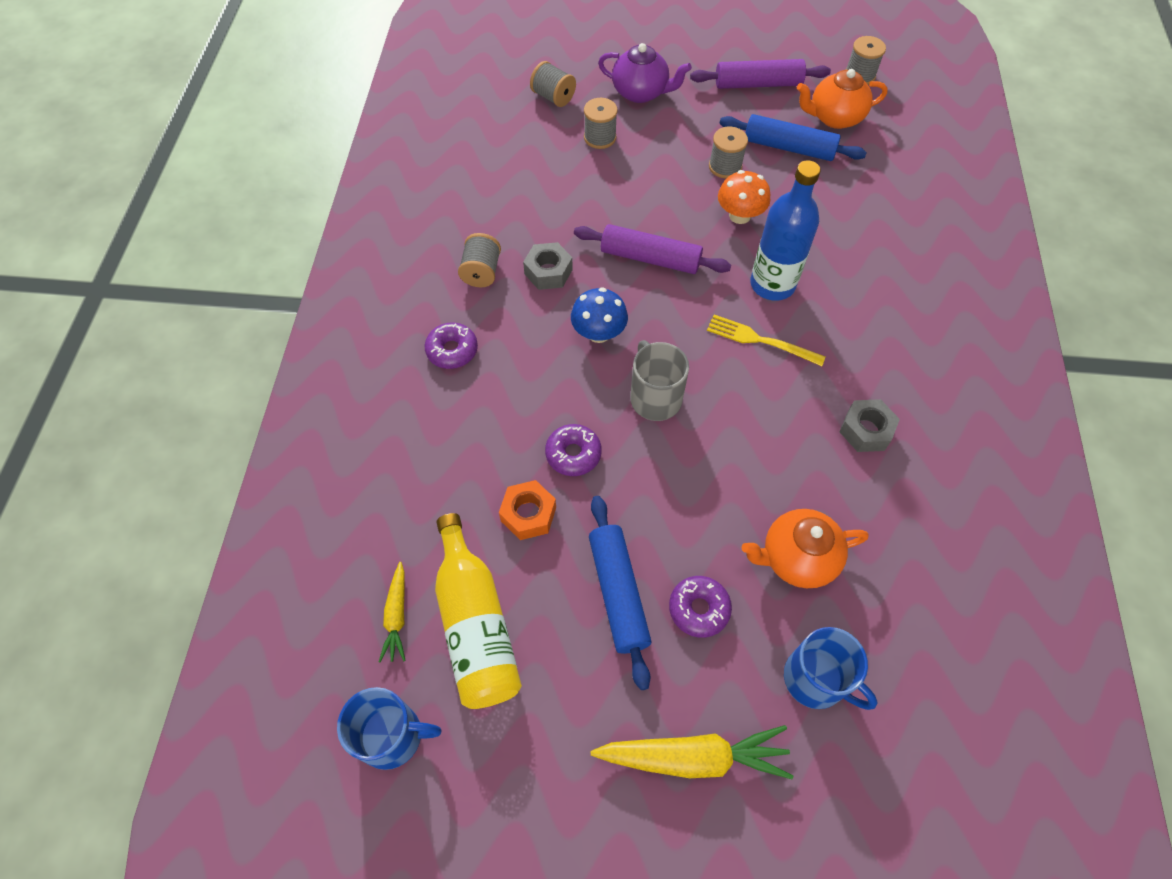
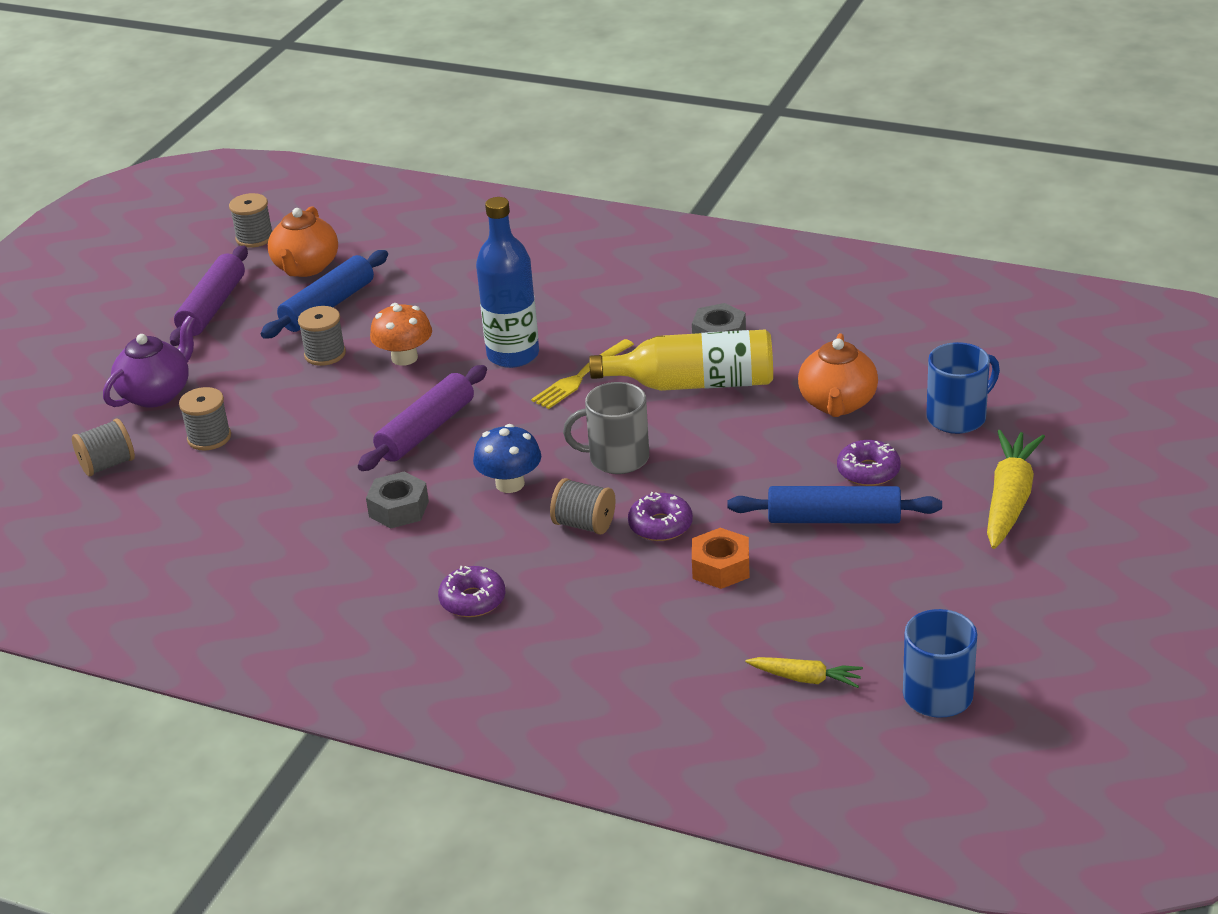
camera: 70 degrees left, 25 degrees down
yellow bottle [435,513,522,709] -> yellow bottle moved to [589,329,773,391]
grey spool [458,233,501,287] -> grey spool moved to [550,478,616,535]

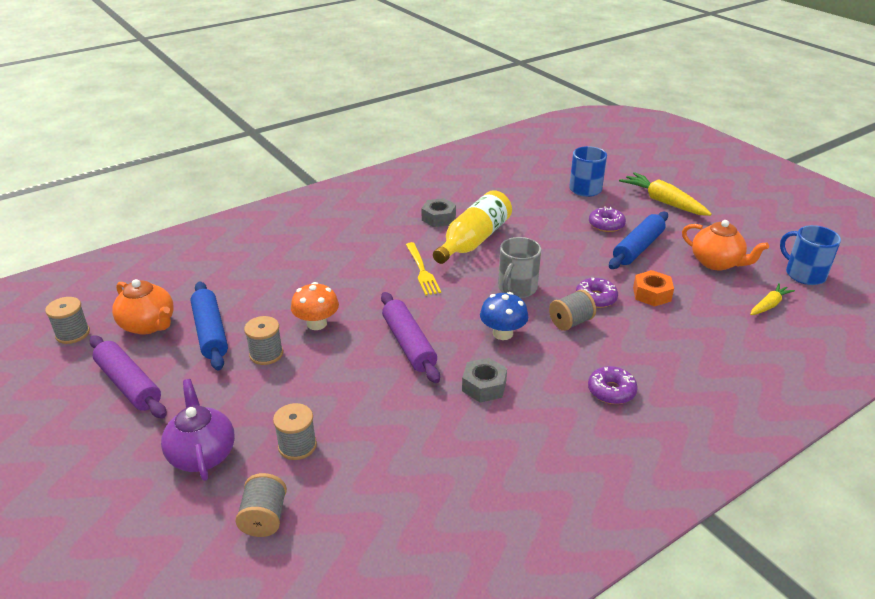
camera: 60 degrees left, 0 degrees up
blue bottle [476,197,539,368] -> none
orange teapot [798,333,878,417] -> orange teapot moved to [682,220,769,270]

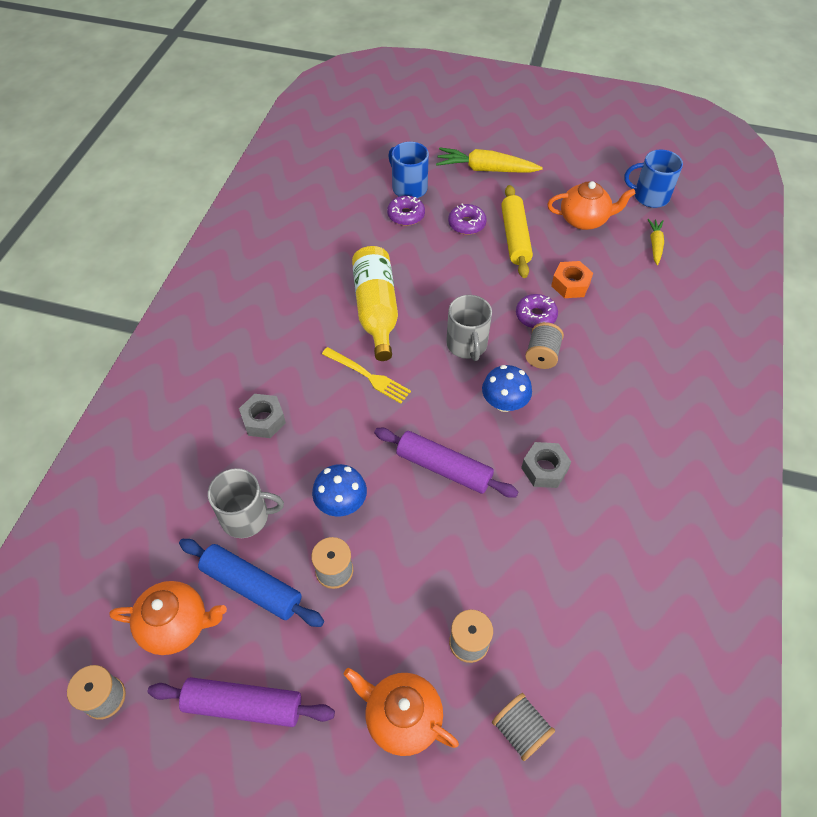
camera: 40 degrees left, 20 degrees up
purple teapot [161,379,235,481] -> orange teapot [343,668,459,756]
orange mushroom [291,282,339,330] -> blue mushroom [312,464,367,517]
grey nut [422,198,456,227] -> grey nut moved to [239,394,286,438]
purple donut [588,366,638,404] -> purple donut moved to [387,195,425,226]
blue rolling pin [609,212,668,269] -> yellow rolling pin [501,185,533,278]
none -> grey mug [208,468,284,538]

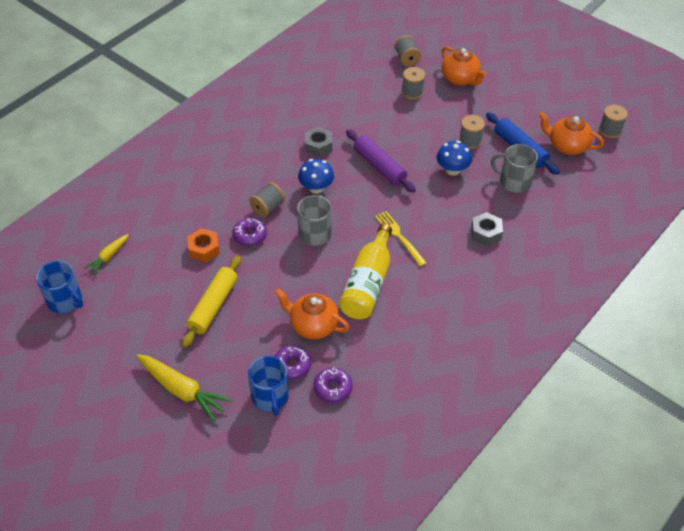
camera: 155 degrees left, 5 degrees down
purple rolling pin [148,677,335,727] -> none
purple donut [448,204,487,235] -> purple donut moved to [314,367,353,403]
orange teapot [547,181,636,230] -> orange teapot moved to [275,288,349,340]

